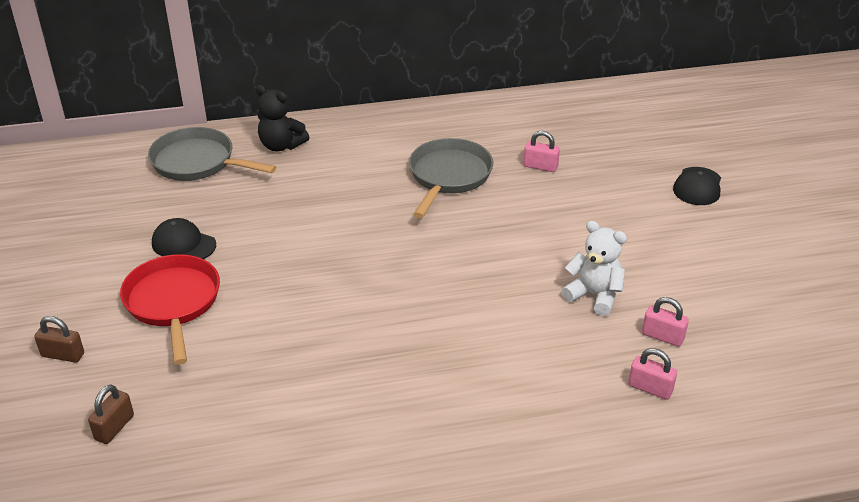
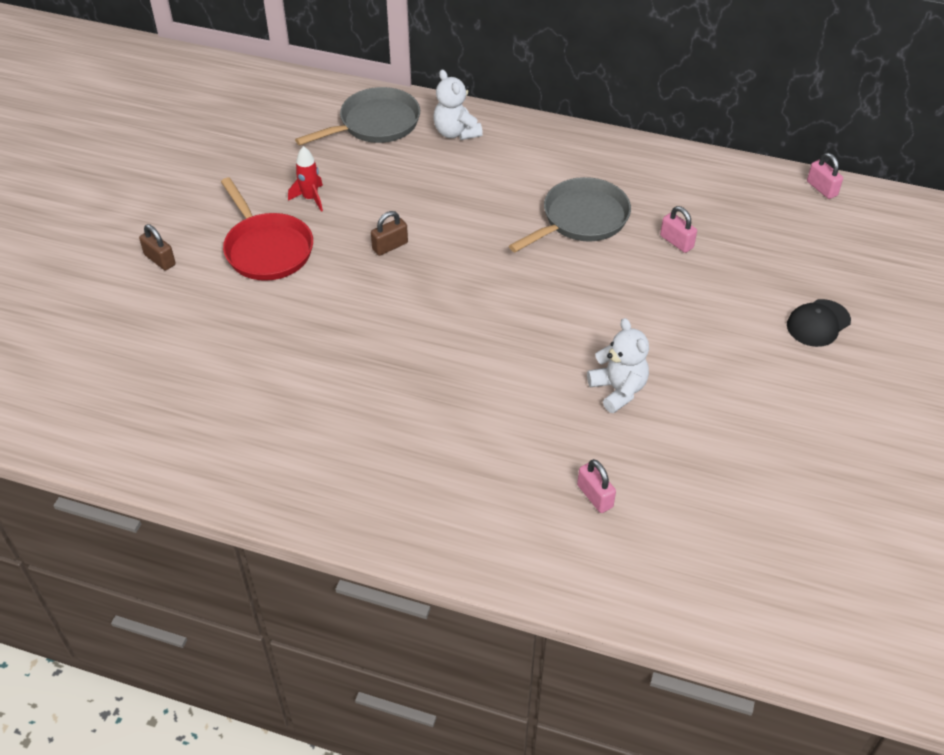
camera: 30 degrees right, 10 degrees up
brown padlock [88,384,134,444] -> brown padlock moved to [371,211,408,256]
red pan [120,254,220,365] -> red pan turned 135 degrees clockwise [221,178,313,281]
grey pan [148,127,276,181] -> grey pan turned 90 degrees clockwise [295,87,420,145]
black cap [152,218,216,259] -> red rocket [288,146,323,212]
black teddy bear [256,85,309,151] -> white teddy bear [433,70,483,140]
pink padlock [642,297,689,347] -> pink padlock moved to [807,153,843,199]

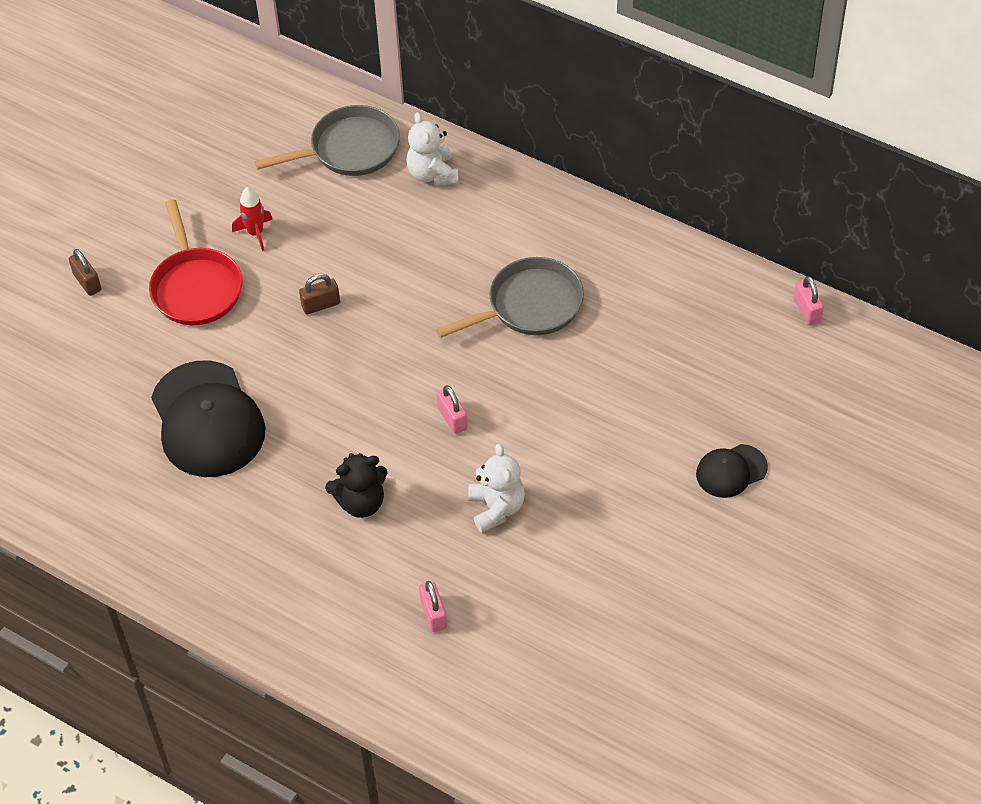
camera: 15 degrees right, 5 degrees up
pink padlock [660,206,697,253] -> pink padlock moved to [436,385,468,434]
none -> black cap [151,361,265,477]
none -> black teddy bear [325,453,388,518]

